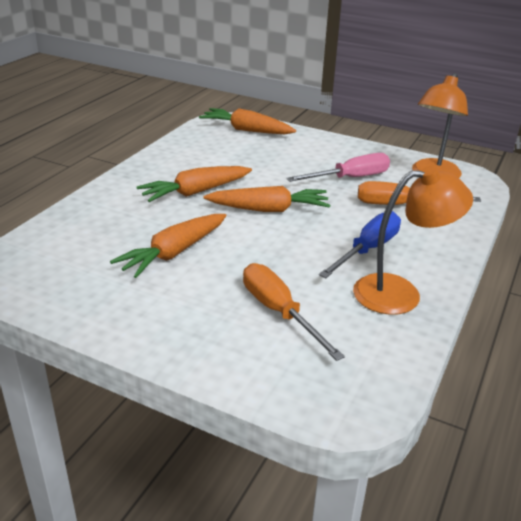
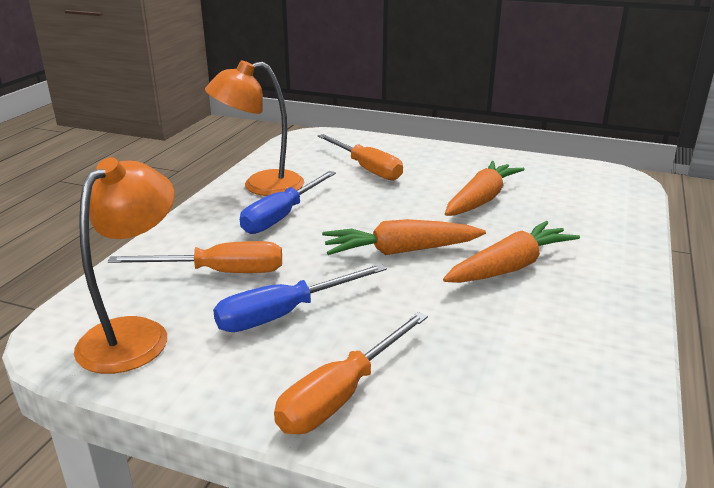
camera: 175 degrees right, 5 degrees down
orange carrot [199,108,296,134] -> none
pink screwdriver [286,153,390,182] -> blue screwdriver [213,264,387,332]
none -> orange screwdriver [274,312,428,434]

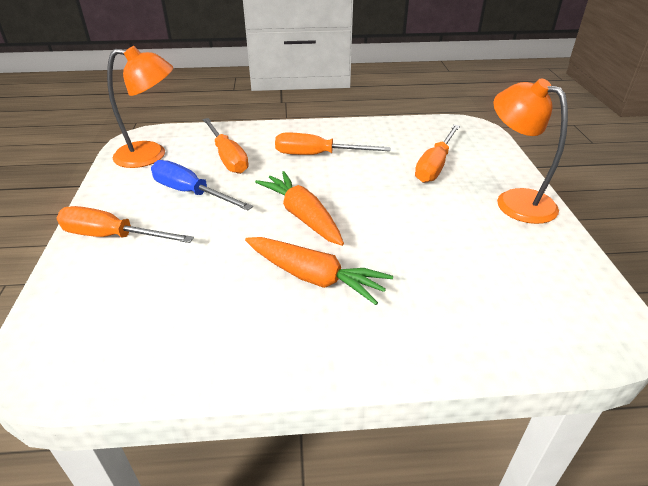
camera: 65 degrees right, 10 degrees up
orange lamp [205,60,304,196] -> orange lamp moved to [494,78,568,224]
blue screwdriver [240,171,336,234] -> orange screwdriver [275,133,390,155]
orange carrot [445,161,525,216] -> none

